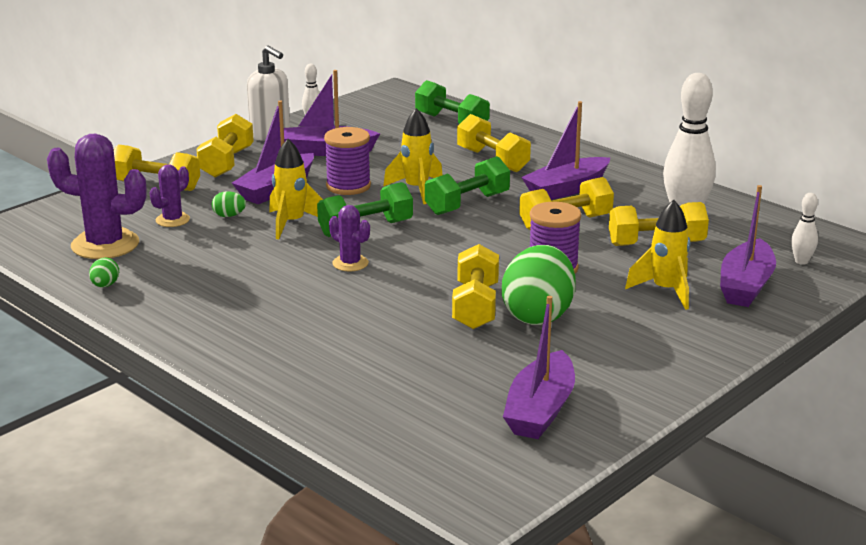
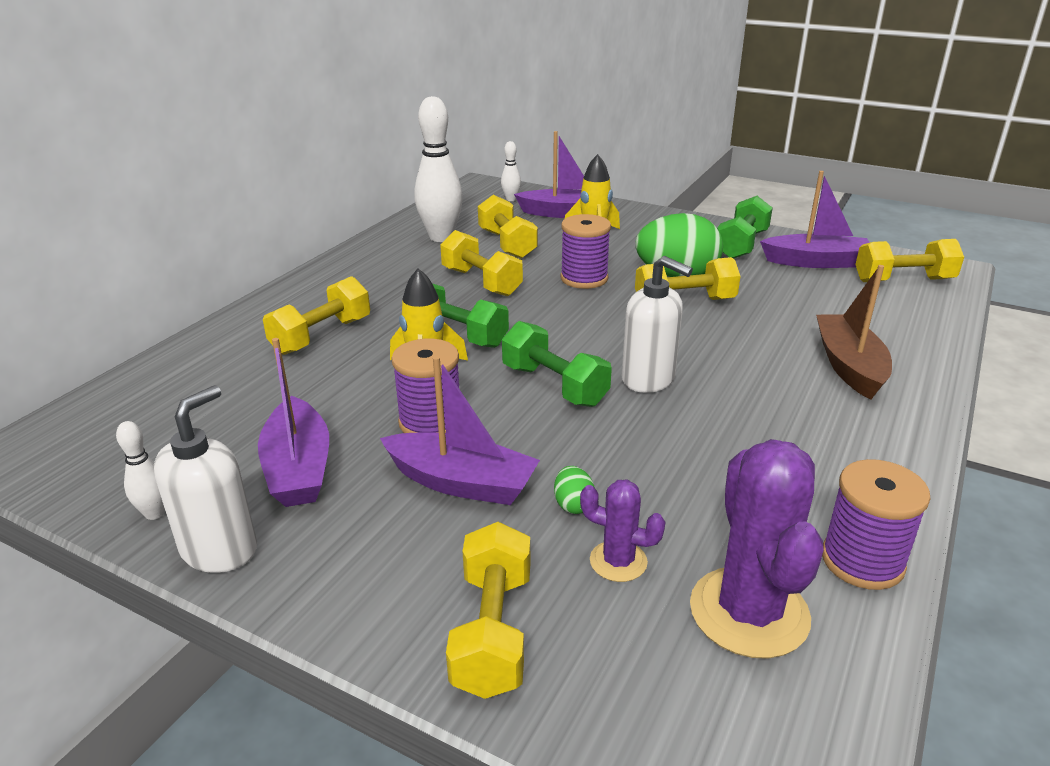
camera: 105 degrees left, 5 degrees up
green egg [89,257,119,287] -> purple spool [822,459,931,590]
yellow dumbbell [196,114,254,177] -> yellow dumbbell moved to [856,239,964,282]
yellow rocket [269,139,323,239] -> none
purple cactus [329,205,370,271] -> white soap dispenser [622,256,693,393]
green dumbbell [415,80,490,124] -> green dumbbell moved to [717,196,773,259]
purple boat [521,101,610,200] -> none
none -> brown boat [816,265,892,399]

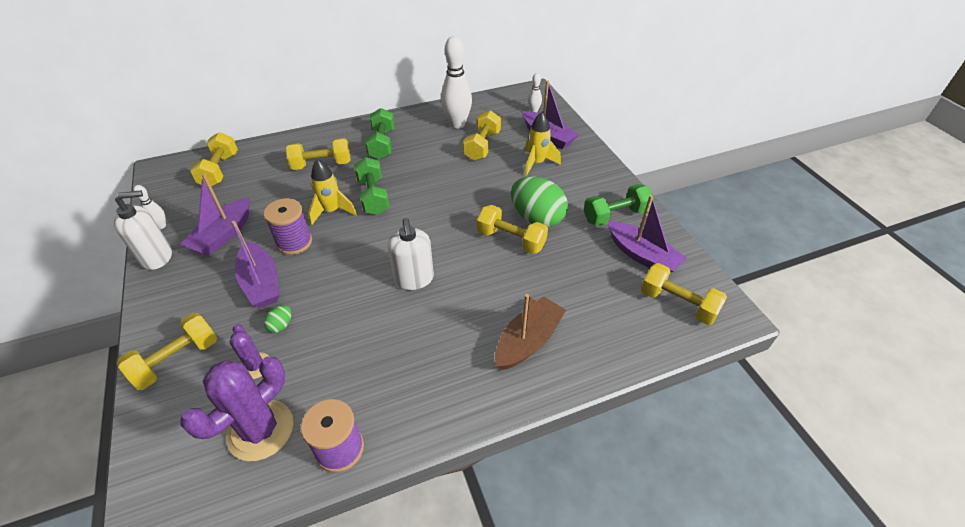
camera: 40 degrees right, 15 degrees up
yellow dumbbell [440,230,523,296] -> yellow dumbbell moved to [190,132,238,187]
green dumbbell [502,321,612,407] -> green dumbbell moved to [365,108,395,160]
purple spool [560,214,611,289] -> none

